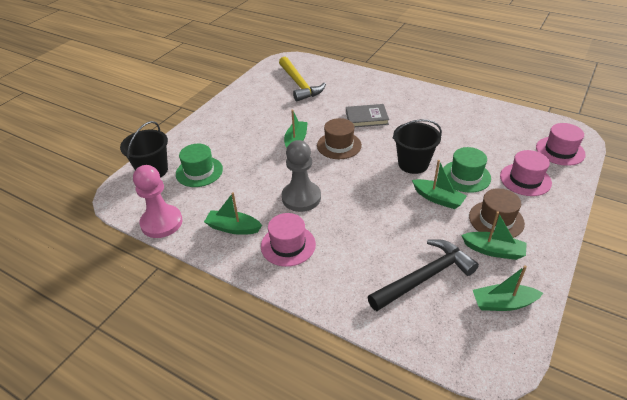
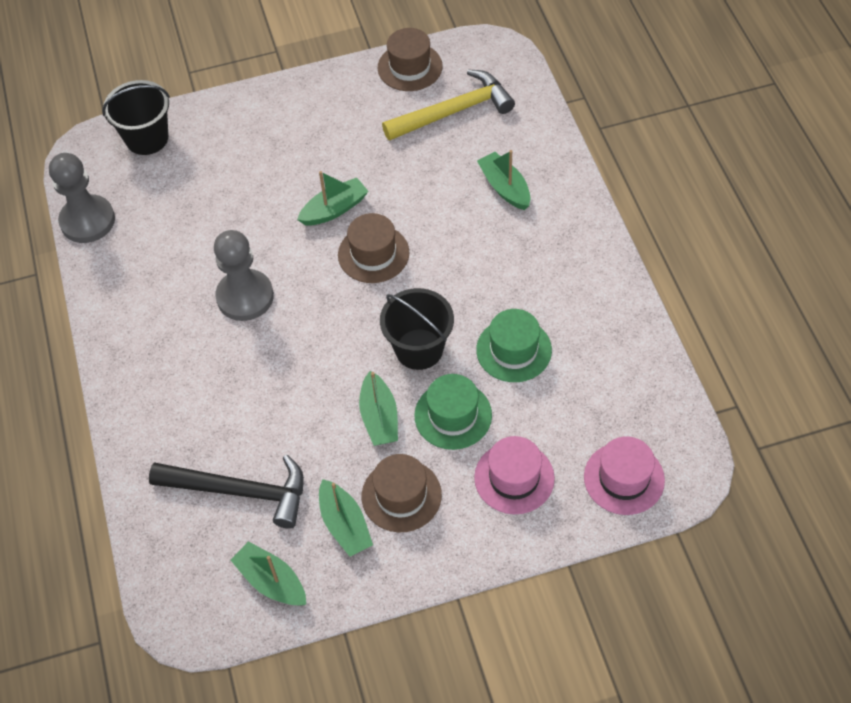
camera: 45 degrees right, 15 degrees up
pink pawn [133,165,183,238] -> grey pawn [49,153,115,243]
green hat [176,144,223,187] -> green hat moved to [476,309,552,382]
green boat [204,192,262,235] -> green boat moved to [477,150,530,210]
pink hat [261,213,316,267] -> none
yellow hammer [279,57,326,101] -> yellow hammer turned 135 degrees counterclockwise [382,69,515,141]
grey book [346,104,389,127] -> none
none -> brown hat [378,28,443,91]

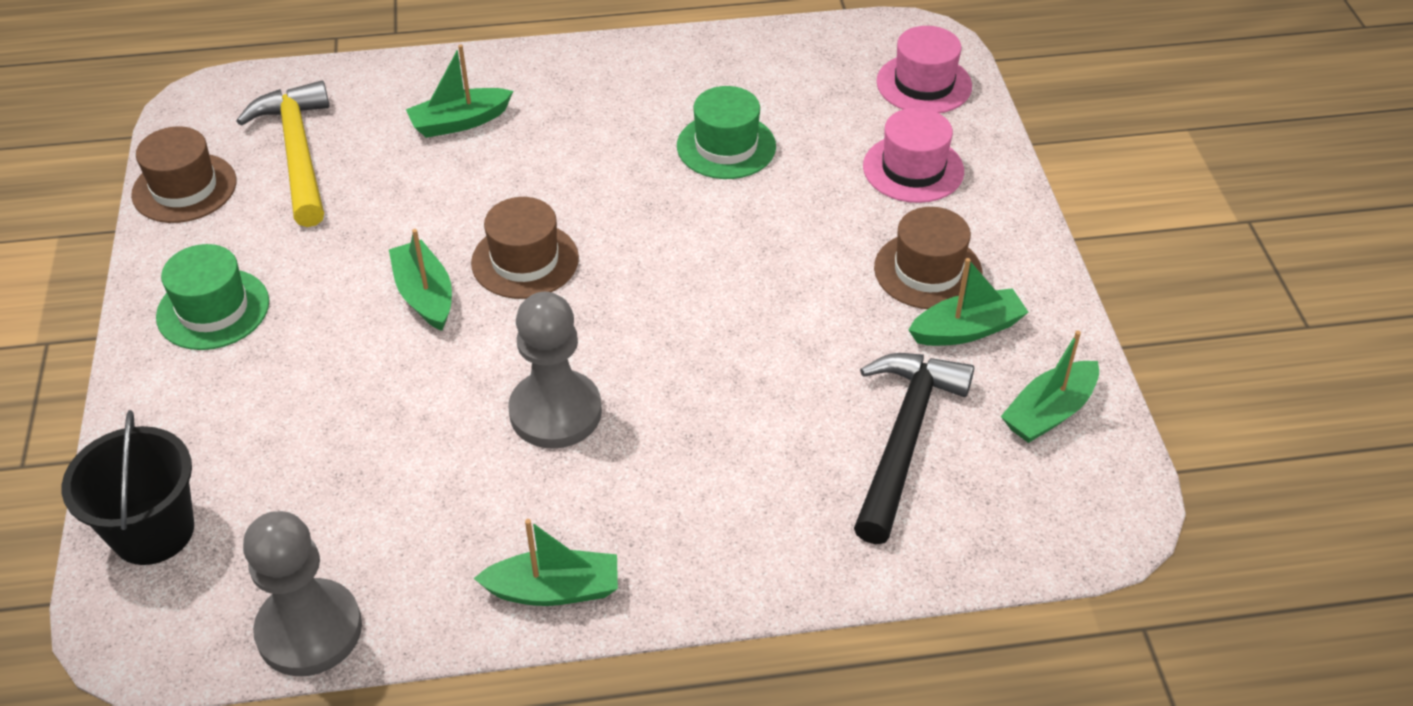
camera: 85 degrees left, 10 degrees down
green boat [359,371,398,446] -> green boat moved to [474,519,618,606]
black bucket [380,288,454,370] -> none
green hat [414,374,492,450] -> green hat moved to [156,244,269,350]

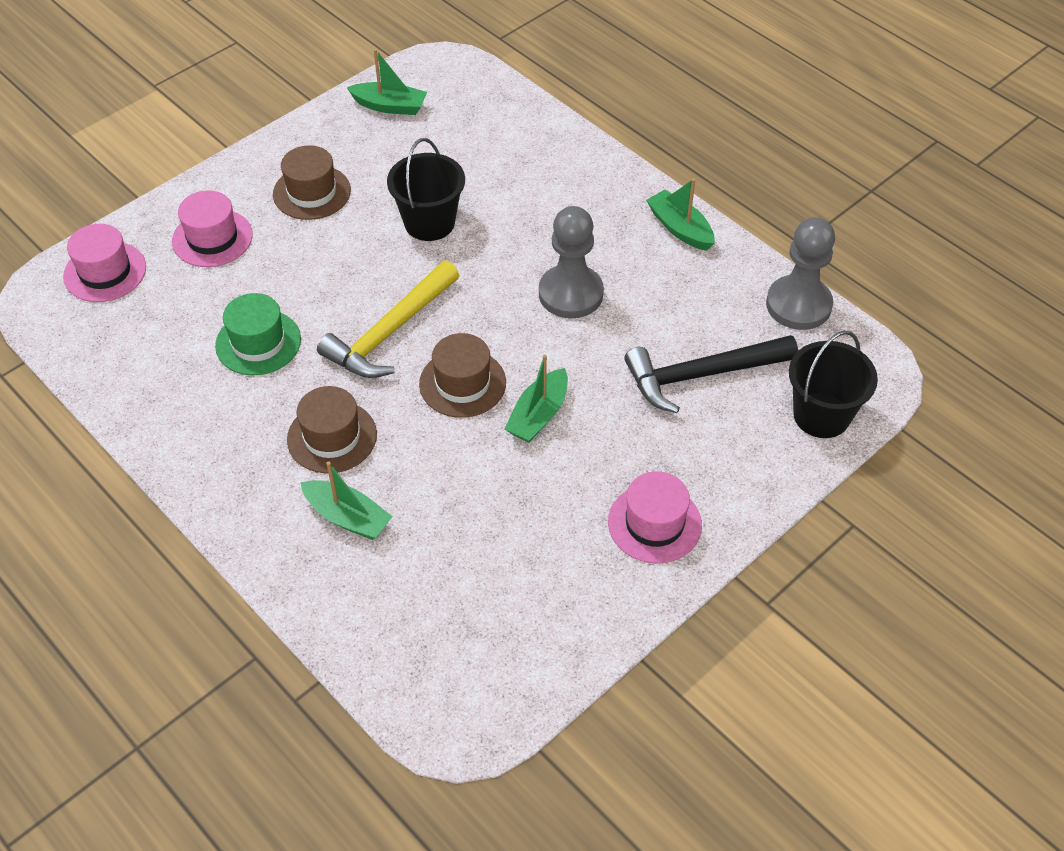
camera: 125 degrees left, 5 degrees up
brown hat [131,126,236,223] -> brown hat moved to [287,386,377,473]
green hat [156,244,269,350] -> pink hat [608,471,702,564]
yellow hammer [236,81,330,227] -> yellow hammer moved to [317,260,459,378]
black hammer [854,353,974,544] -> black hammer moved to [624,335,798,413]
green boat [909,258,1028,346] -> none
none -> black bucket [387,138,465,241]

